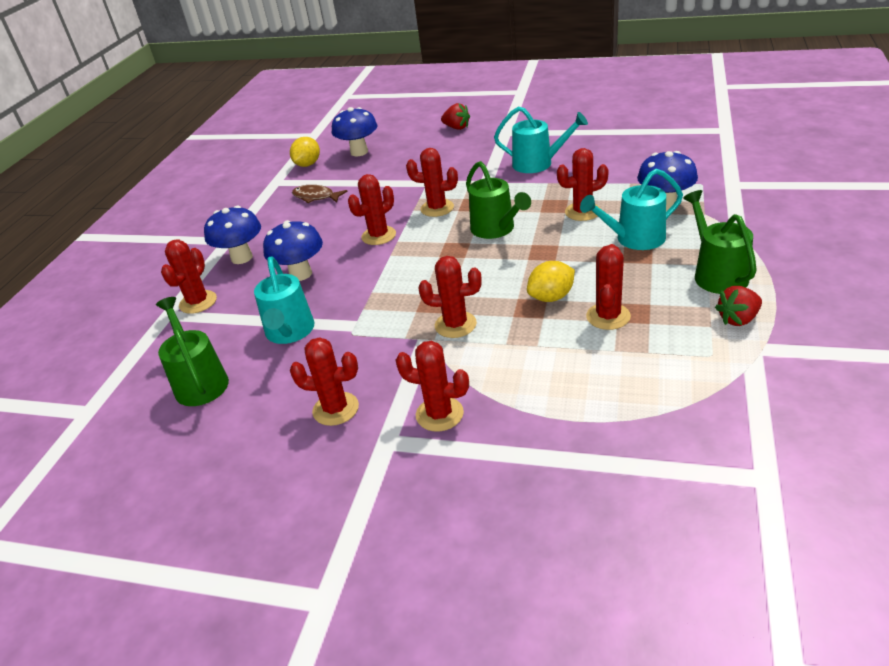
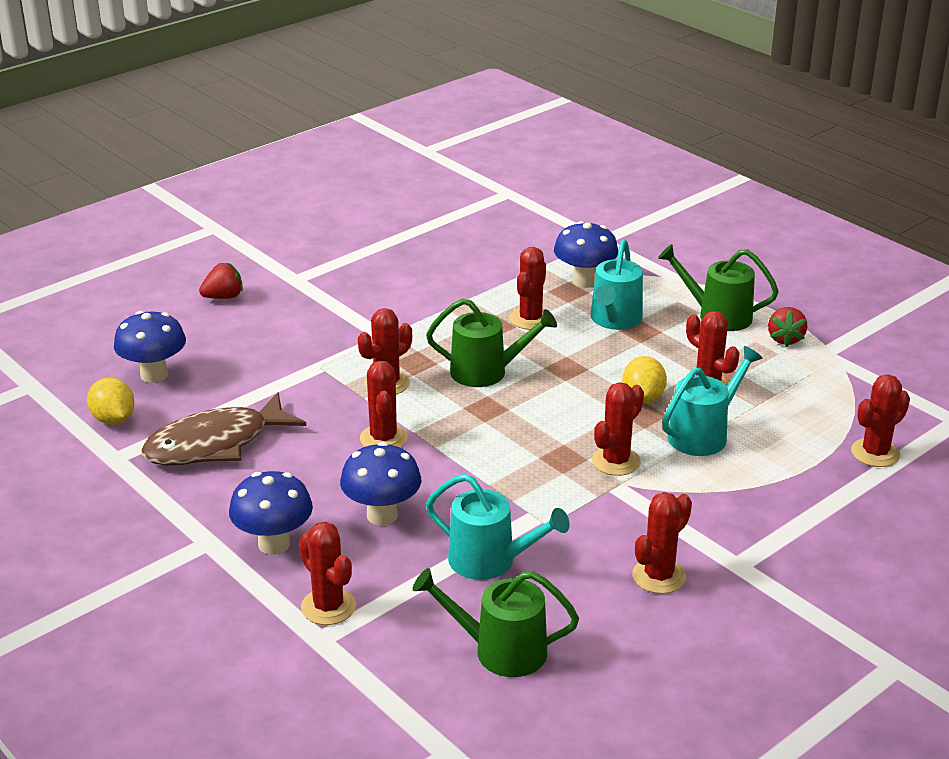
camera: 60 degrees left, 5 degrees down
brown fish [292,185,348,203] -> brown fish [141,392,306,465], size x1.88
red cactus [395,341,469,432] -> red cactus moved to [851,374,910,467]
turquoise watering can [494,107,588,173] -> turquoise watering can moved to [662,346,763,456]

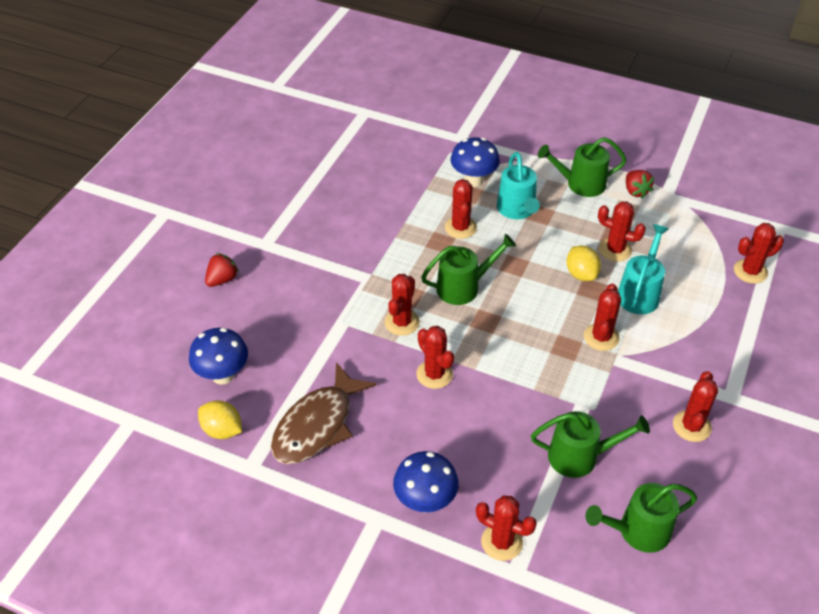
camera: 25 degrees left, 15 degrees up
blue mushroom [340,442,421,525] -> none
turquoise watering can [426,474,570,580] -> green watering can [531,411,650,478]
red cactus [851,374,910,467] -> red cactus turned 45 degrees clockwise [734,223,784,284]

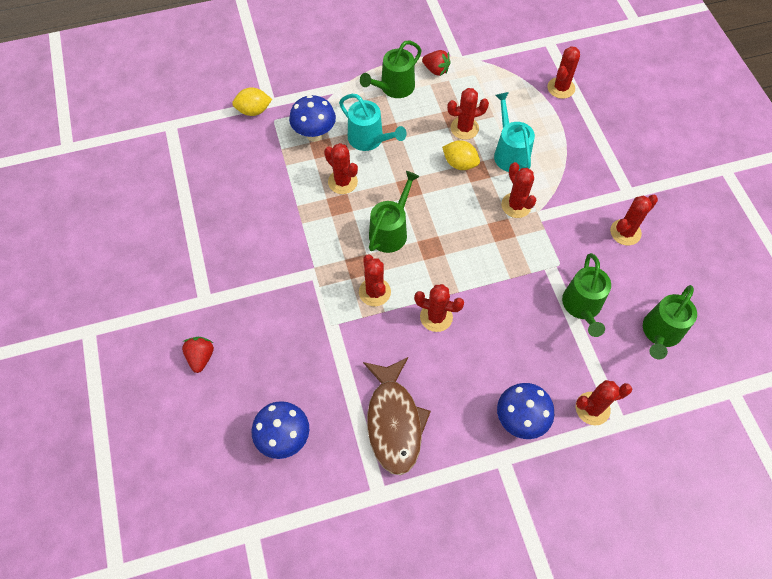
camera: 40 degrees left, 15 degrees up
yellow lemon [198,400,242,439] -> yellow lemon moved to [232,87,272,116]
green watering can [531,411,650,478] -> green watering can turned 135 degrees clockwise [562,253,611,337]
red cactus [673,371,718,442] -> red cactus turned 75 degrees clockwise [610,195,658,245]

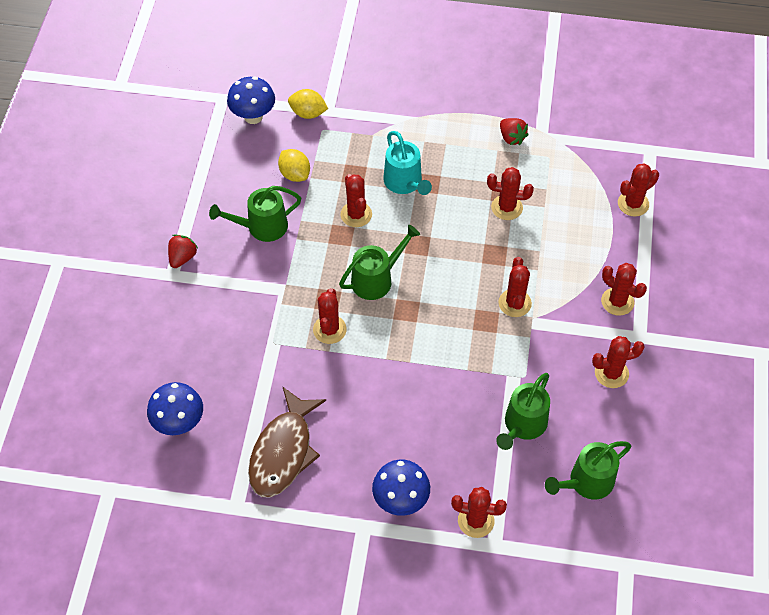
camera: 25 degrees right, 5 degrees down
red strawberry [182,337,214,373] -> red strawberry moved to [168,235,198,268]
blue mushroom [289,95,336,141] -> blue mushroom moved to [227,77,275,124]
green watering can [360,40,422,98] -> green watering can moved to [209,186,301,242]
red cactus [414,284,464,332] -> red cactus moved to [601,263,647,316]
yellow lemon [442,140,480,170] -> yellow lemon moved to [278,149,310,182]
turquoise watering can [494,92,535,172] -> none

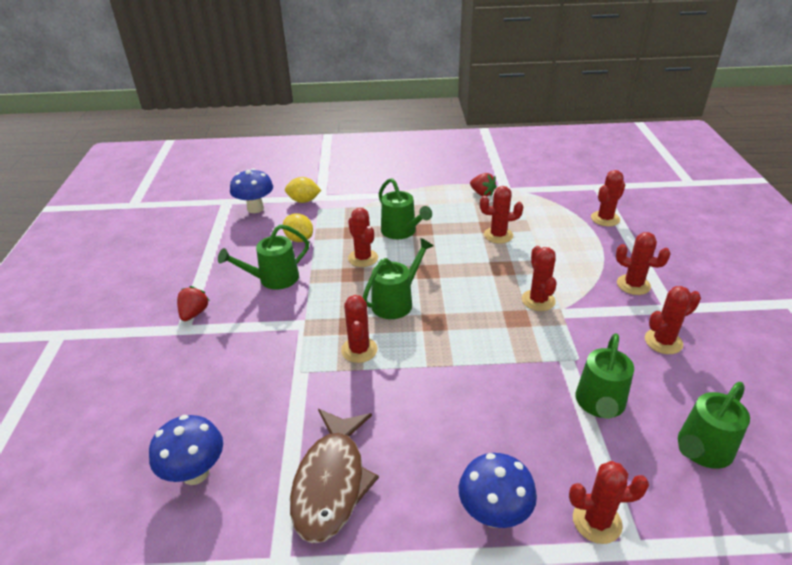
camera: 10 degrees left, 20 degrees down
turquoise watering can [383,131,432,195] -> green watering can [379,178,432,239]

